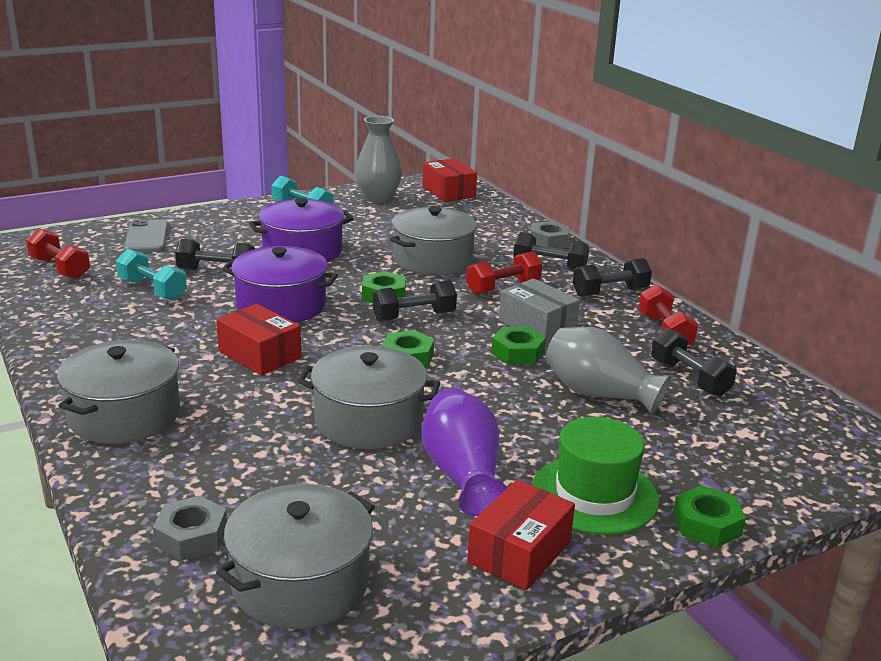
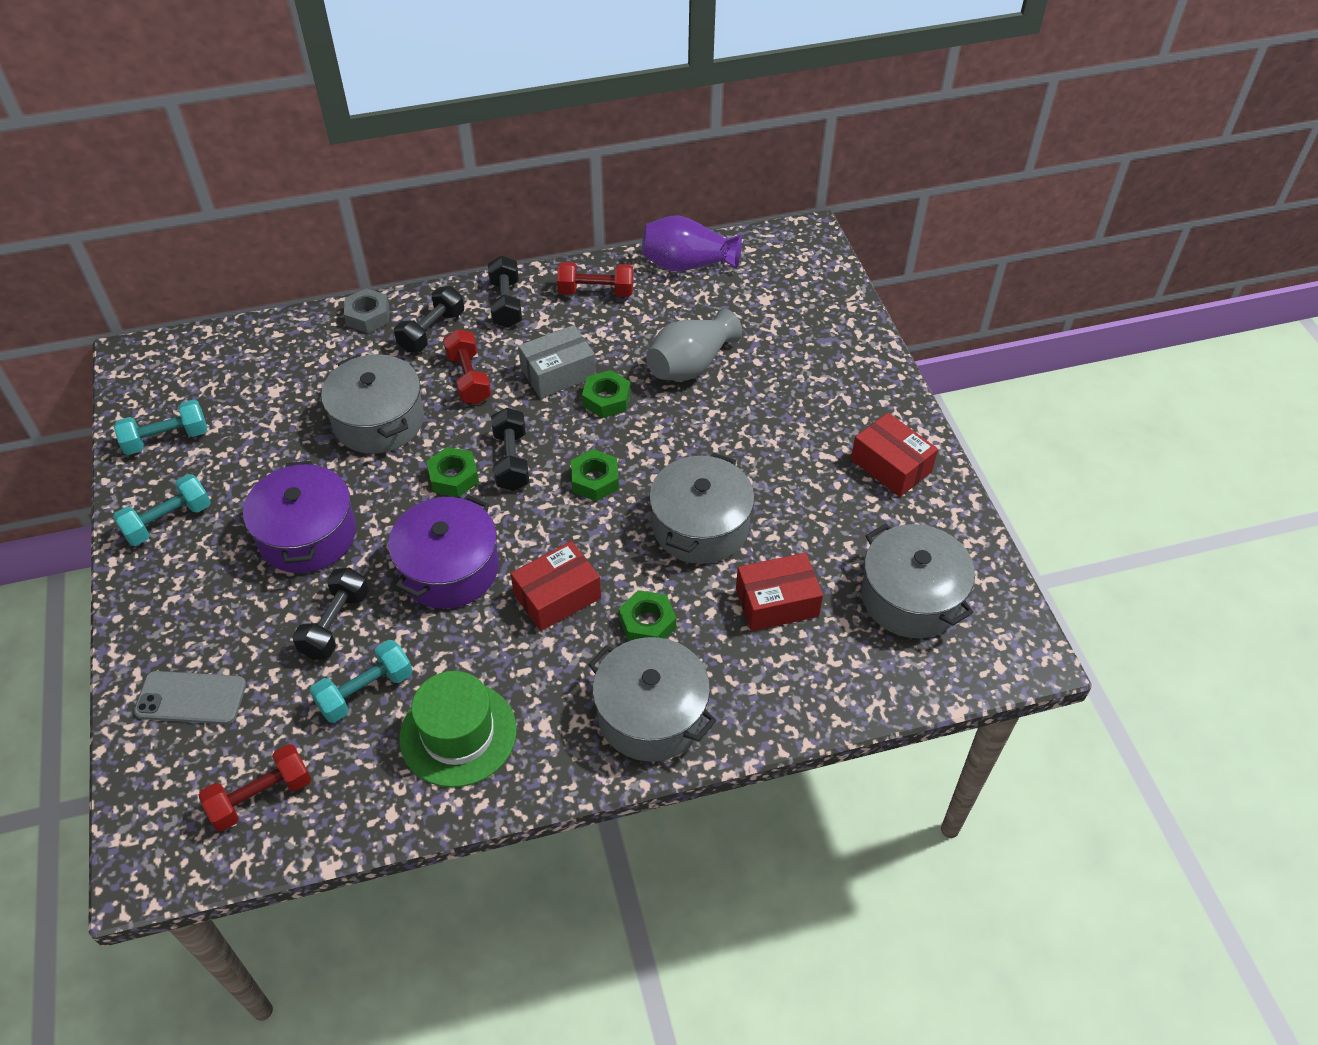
camera: 75 degrees left, 25 degrees up
grey nut [153,496,227,561] -> none
grey vase [355,116,402,203] -> turquoise dumbbell [114,399,207,455]
purple vase [421,388,507,516] -> purple vase moved to [642,215,742,272]
red box [422,159,477,202] -> red box moved to [736,553,823,631]
green hat [532,417,659,535] -> green hat moved to [399,671,517,787]
black dumbbell [651,328,737,397] -> none
green nut [673,486,746,547] -> green nut moved to [619,590,676,641]

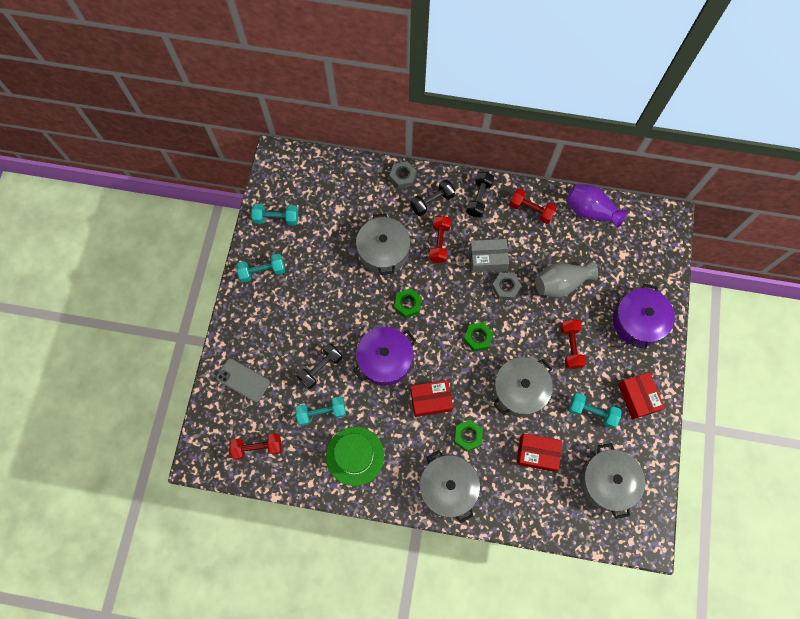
camera: 25 degrees right, 20 degrees up
purple pot [243,460,356,573] -> purple pot moved to [613,284,675,349]
black dumbbell [491,408,529,491] -> none
green nut [582,370,631,418] -> grey nut [492,273,522,300]
none -> red dumbbell [560,319,586,369]
none -> turquoise dumbbell [569,393,622,428]

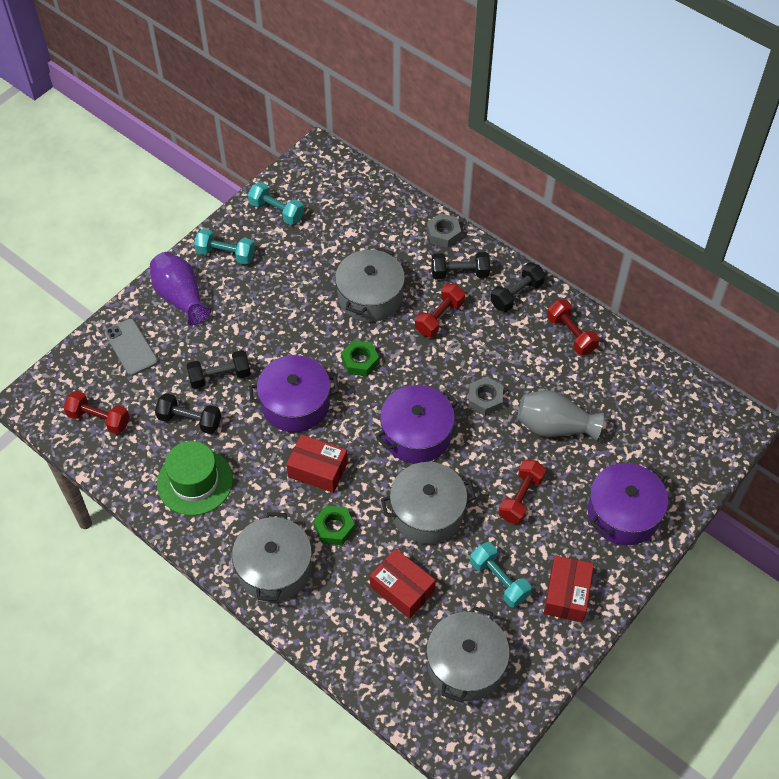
camera: 30 degrees right, 15 degrees down
turquoise dumbbell [295,396,346,426] -> black dumbbell [155,393,221,434]
green nut [464,322,494,352] -> purple pot [376,385,458,464]
grey box [469,239,509,272] -> none
purple vase [566,184,628,228] -> purple vase moved to [150,252,211,326]

